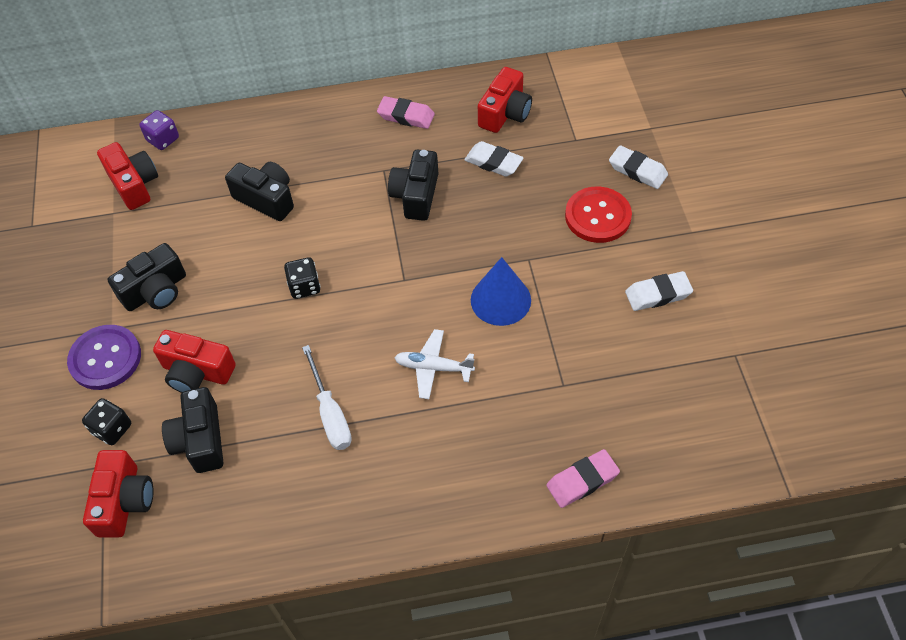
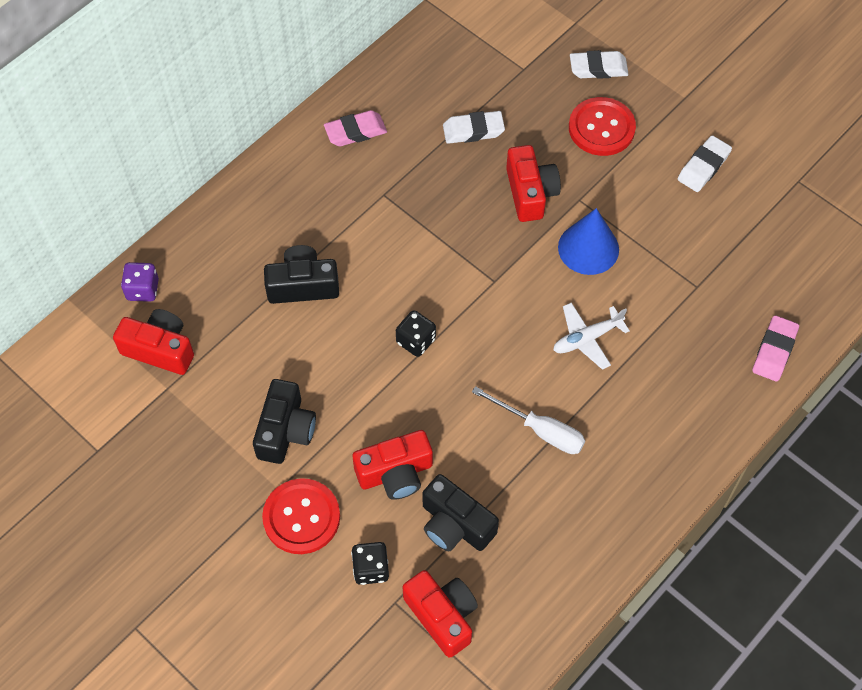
camera: 40 degrees left, 5 degrees up
purple button [67,325,141,390] -> red button [262,478,340,554]
black camera [388,150,438,221] -> none
red camera [478,67,532,133] -> red camera moved to [506,145,561,222]

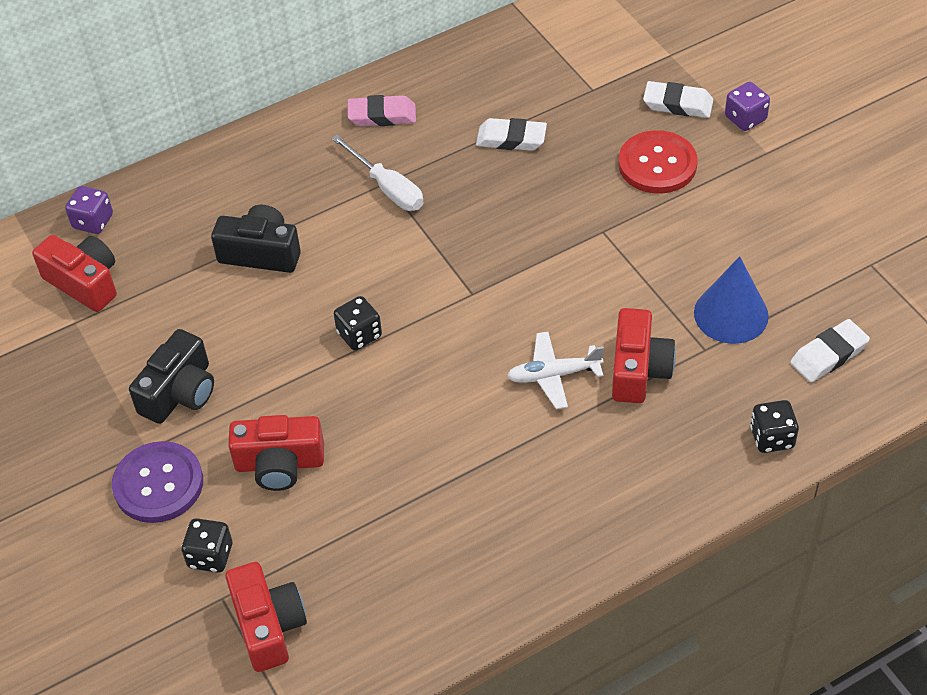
camera: 20 degrees right, 10 degrees down
red button [262,478,340,554] -> purple button [112,441,203,523]
black camera [422,474,499,551] -> none
white screwdriver [472,386,585,454] -> white screwdriver moved to [331,135,424,211]
red camera [506,145,561,222] -> red camera moved to [612,308,676,403]
blue cone [558,208,619,275] -> blue cone moved to [694,256,769,344]
white eraser [678,135,732,192] -> white eraser moved to [790,319,870,382]
pink eraser [752,315,799,382] -> black dice [750,400,799,453]
none -> purple dice [725,82,770,131]

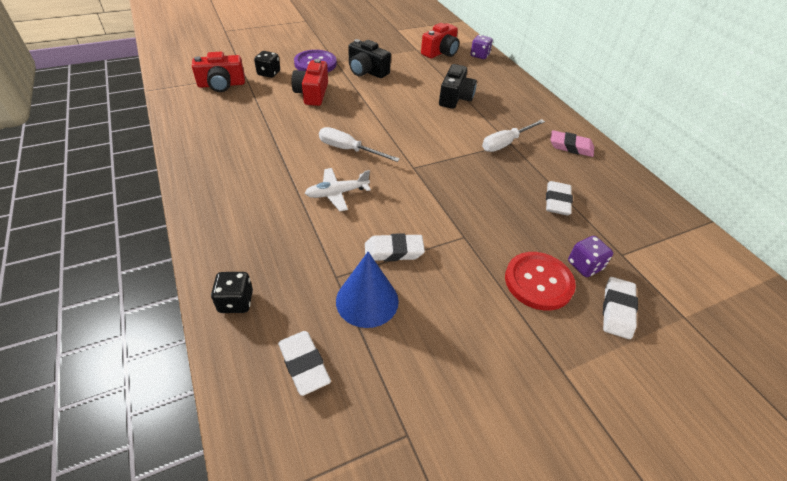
camera: 90 degrees right, 5 degrees down
black dice [334,296,382,350] -> none
pink eraser [348,95,416,126] -> pink eraser turned 75 degrees counterclockwise [550,130,594,157]
white plane [507,332,604,409] -> white plane turned 105 degrees counterclockwise [305,168,371,211]
red camera [612,308,676,403] -> none
purple dice [725,82,770,131] -> purple dice moved to [568,236,613,277]
none -> white screwdriver [319,127,400,162]
none -> white eraser [365,233,425,261]

